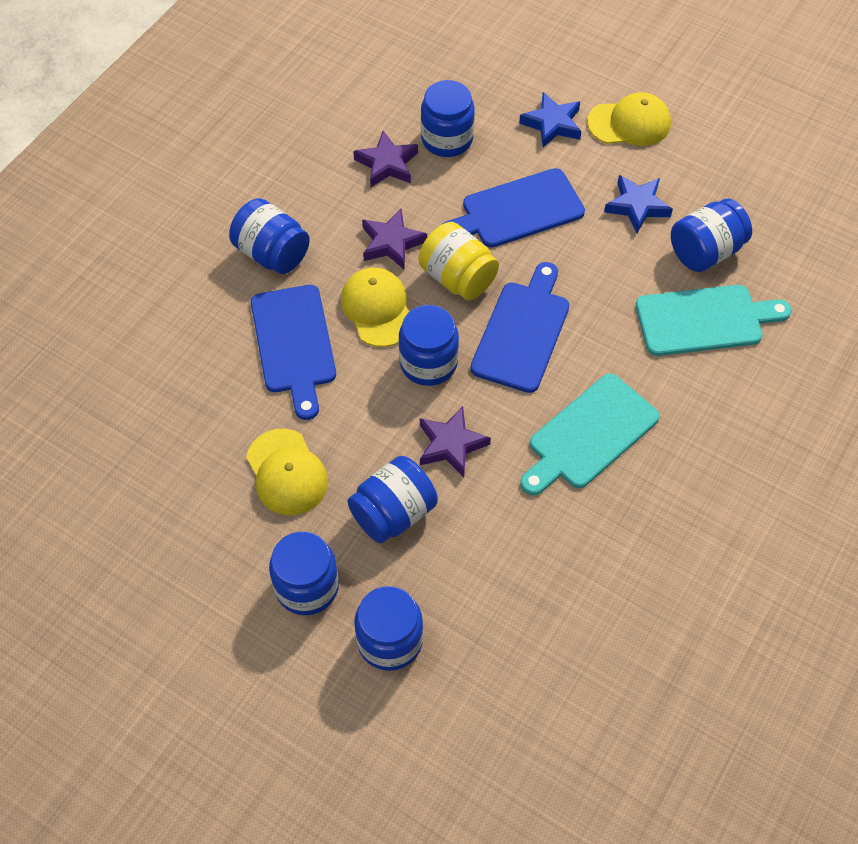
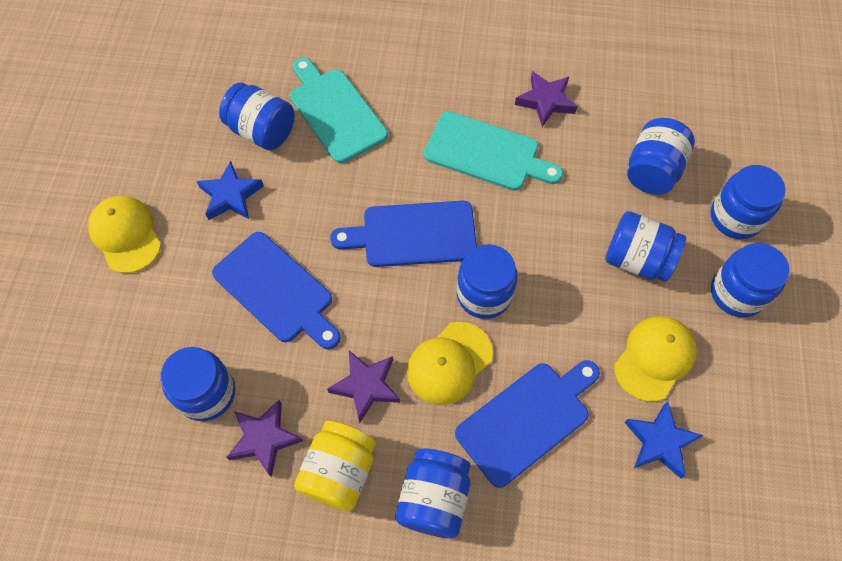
camera: 115 degrees left, 5 degrees up
yellow jar [419,222,499,300] -> yellow jar moved to [294,421,376,512]
purple star [420,406,491,477] -> purple star moved to [515,71,577,127]
blue star [519,92,581,147] -> blue star moved to [624,401,703,479]
none -> blue jar [627,118,695,194]

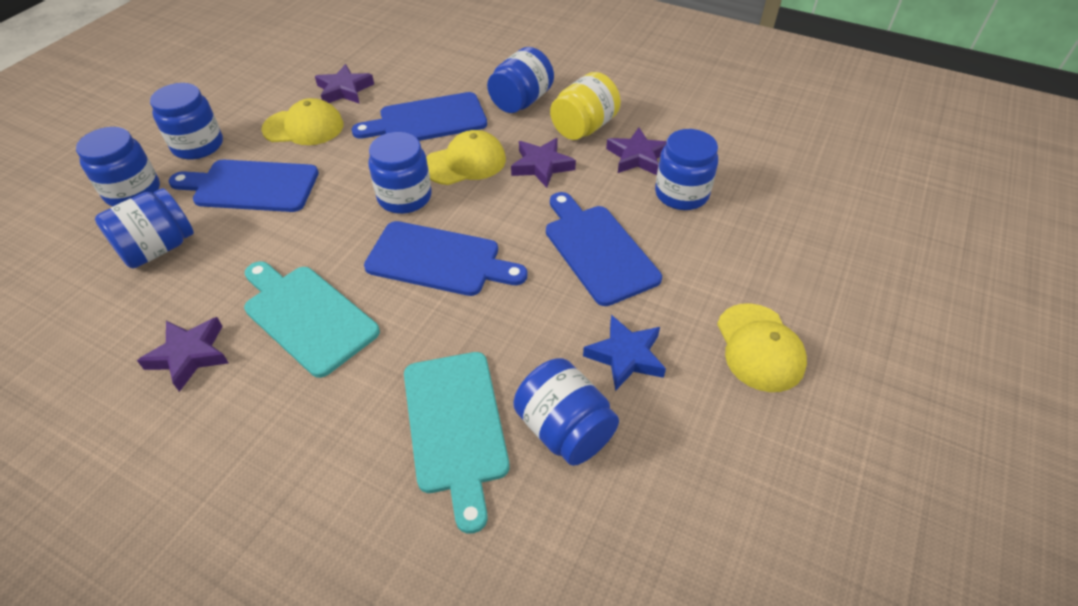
camera: 160 degrees left, 15 degrees down
blue jar [605,211,686,282] -> blue cutting board [169,160,319,212]
yellow cap [614,316,697,402] -> yellow cap turned 150 degrees counterclockwise [261,98,344,145]
blue star [624,401,703,479] -> purple star [315,64,374,104]

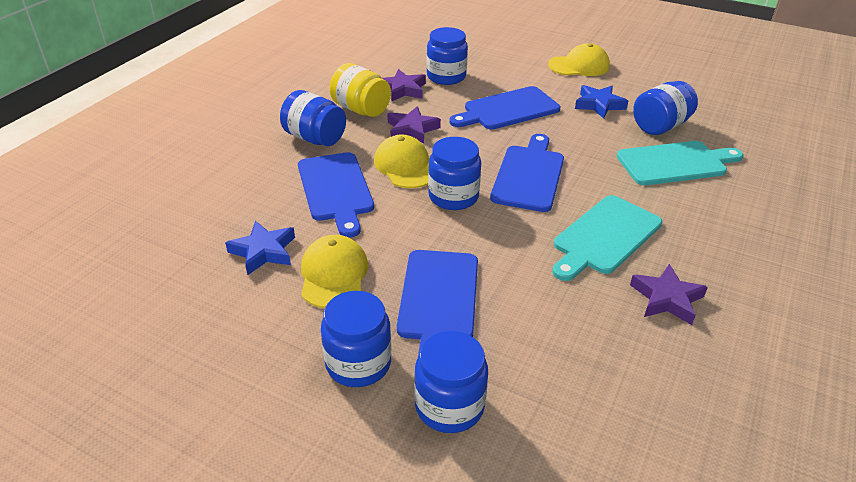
camera: 90 degrees left, 10 degrees down
blue jar [95,188,194,268] -> none
purple star [315,64,374,104] -> blue star [225,221,295,275]

